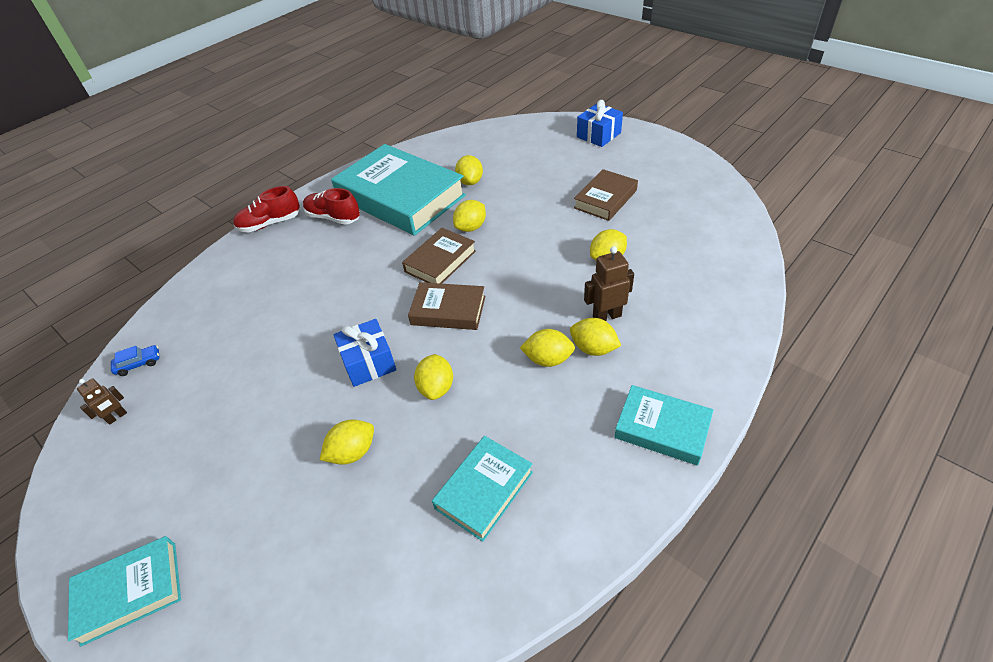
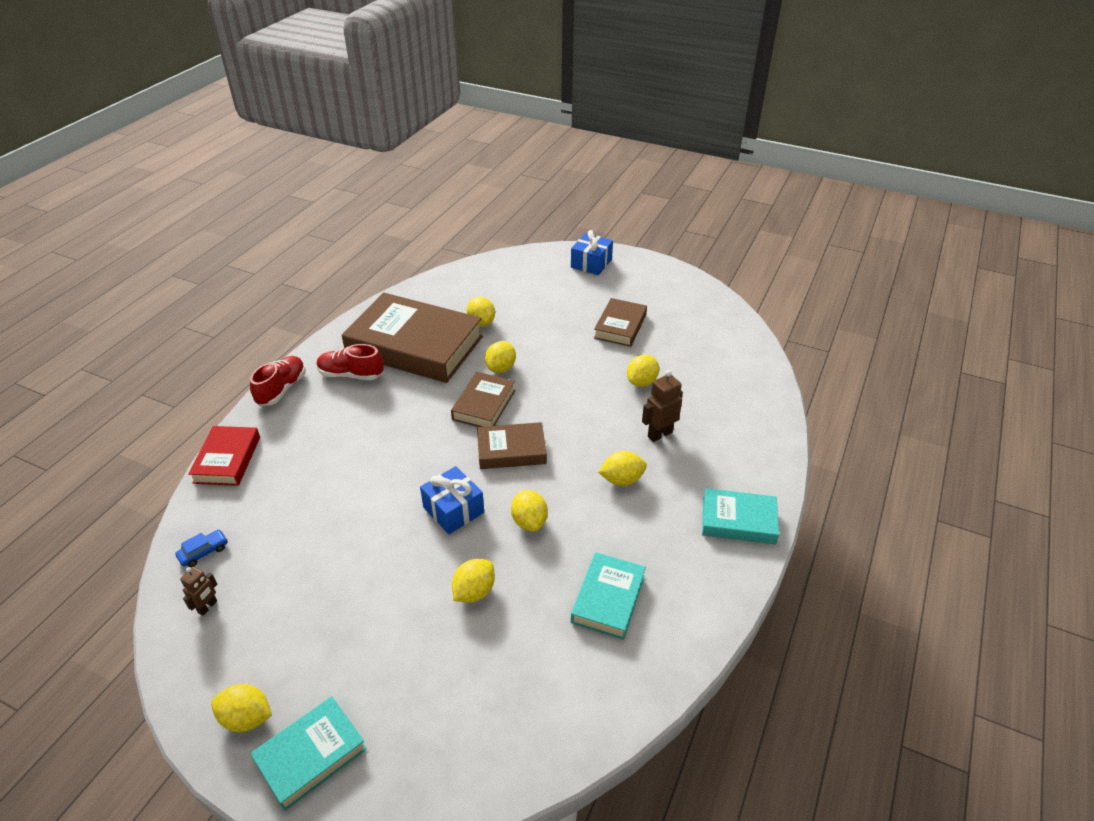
camera: 20 degrees left, 5 degrees down
red shoe [233,186,300,233] -> red shoe turned 150 degrees clockwise [250,356,306,406]
turquoise book [331,144,466,236] -> brown book [342,292,483,383]
yellow lemon [570,318,621,356] -> yellow lemon moved to [211,684,272,732]
none -> red book [188,426,260,486]

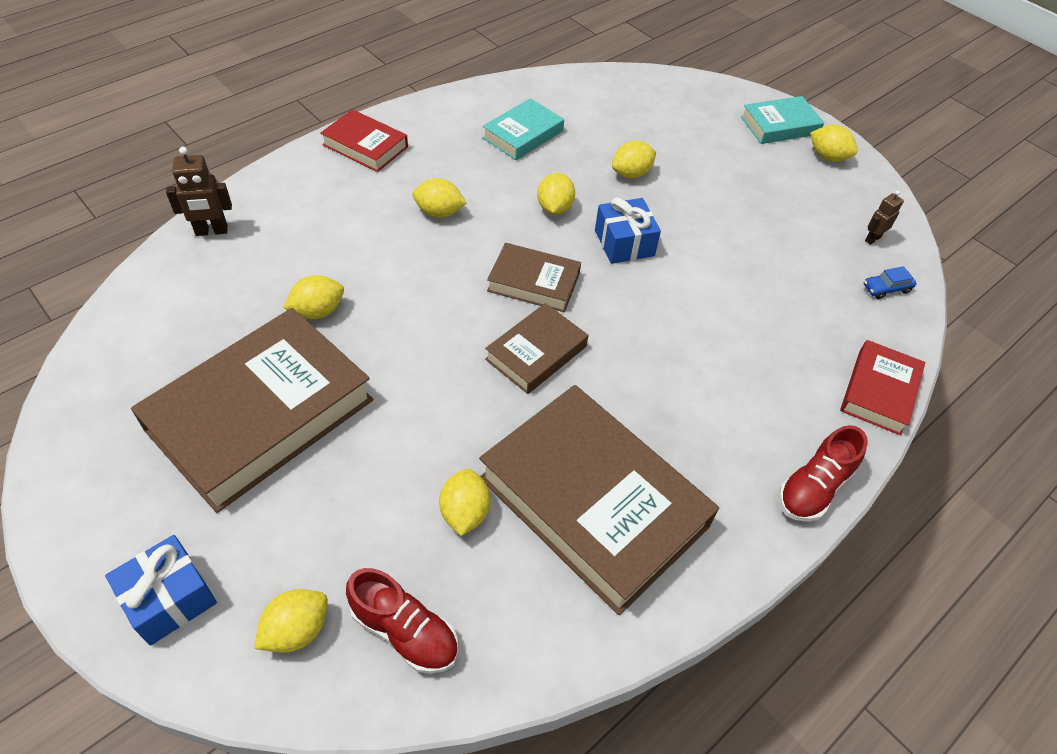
camera: 160 degrees left, 10 degrees up
red shoe [317,344,384,380] -> red shoe moved to [346,568,458,674]
yellow lemon [485,341,516,373] -> yellow lemon moved to [254,589,328,653]
brown book [594,298,647,347] -> brown book [131,308,373,513], size x1.98
brown robot [642,370,683,442] -> brown robot moved to [166,147,232,236]
turquoise book [702,488,779,544] -> red book [320,109,408,172]

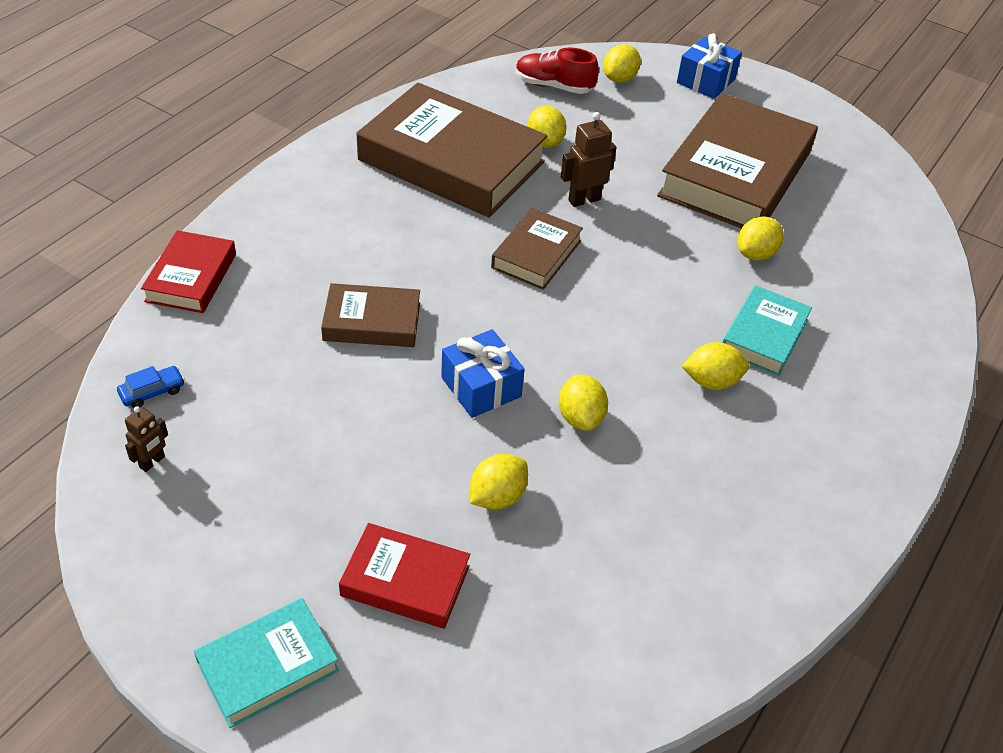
camera: 165 degrees right, 5 degrees down
brown robot [166,147,232,236] -> brown robot moved to [561,112,617,207]
red book [320,109,408,172] -> red book moved to [339,523,470,629]
turquoise book [483,98,564,160] -> turquoise book moved to [722,285,812,376]
brown book [487,243,581,312] -> brown book moved to [321,283,420,347]
red shoe [779,425,868,522] -> none
yellow lemon [810,125,858,162] -> none

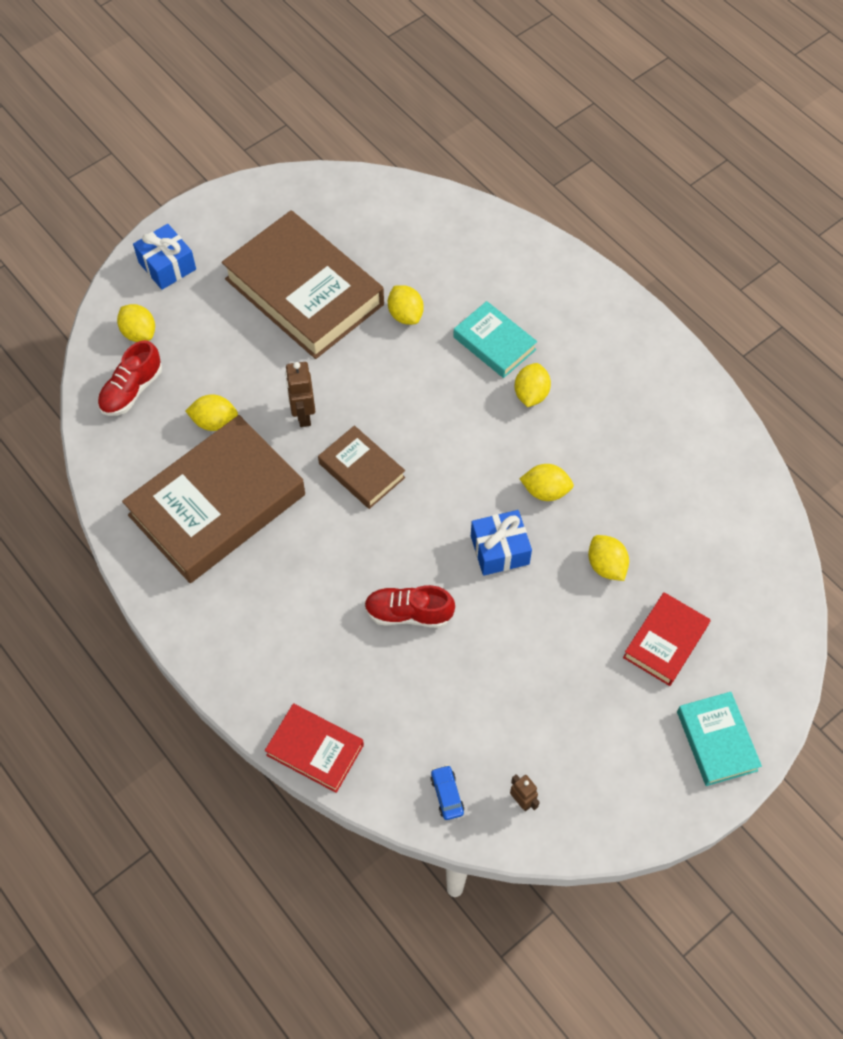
camera: 70 degrees left, 15 degrees up
brown book [321,283,420,347] -> red shoe [364,585,455,628]

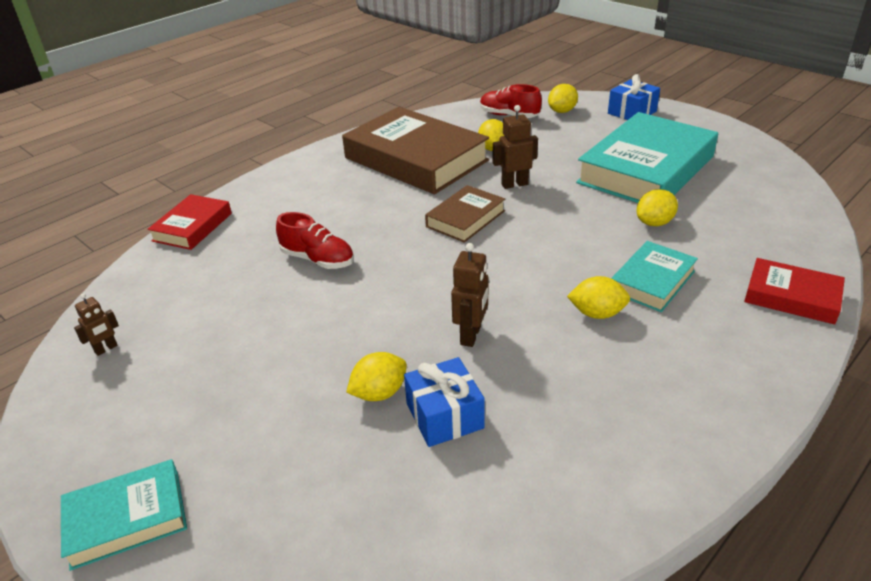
camera: 85 degrees right, 25 degrees down
brown book [222,210,384,359] -> turquoise book [576,112,718,203]
red shoe [364,585,455,628] -> red shoe turned 120 degrees clockwise [276,212,354,269]
blue car [430,765,464,820] -> none
blue gift [471,510,532,576] -> blue gift moved to [404,357,485,447]
yellow lemon [520,464,574,501] -> brown robot [451,243,488,347]
red book [623,592,711,686] -> red book moved to [744,258,845,325]

